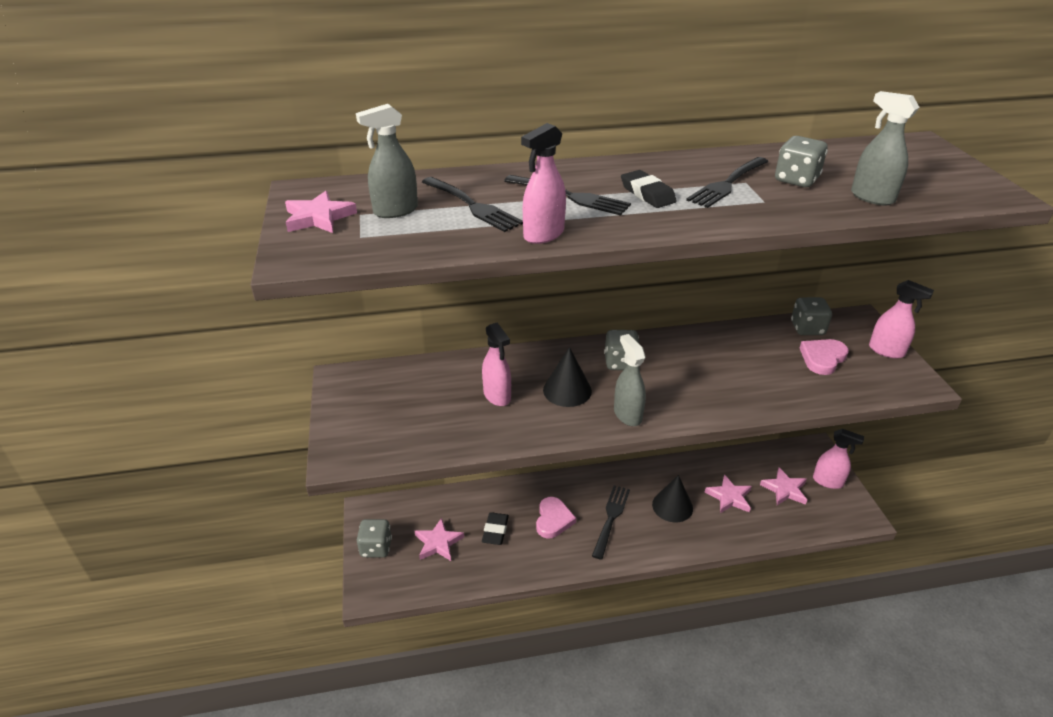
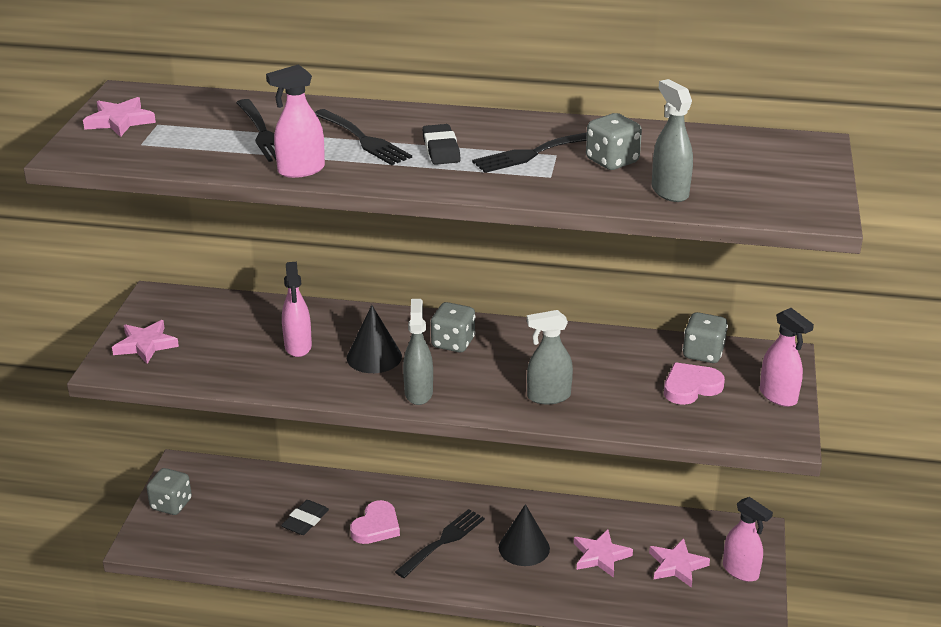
camera: 20 degrees right, 5 degrees down
grey spray bottle [356,104,418,218] -> grey spray bottle moved to [527,310,573,405]
pink star [415,518,464,561] -> pink star moved to [112,320,179,364]

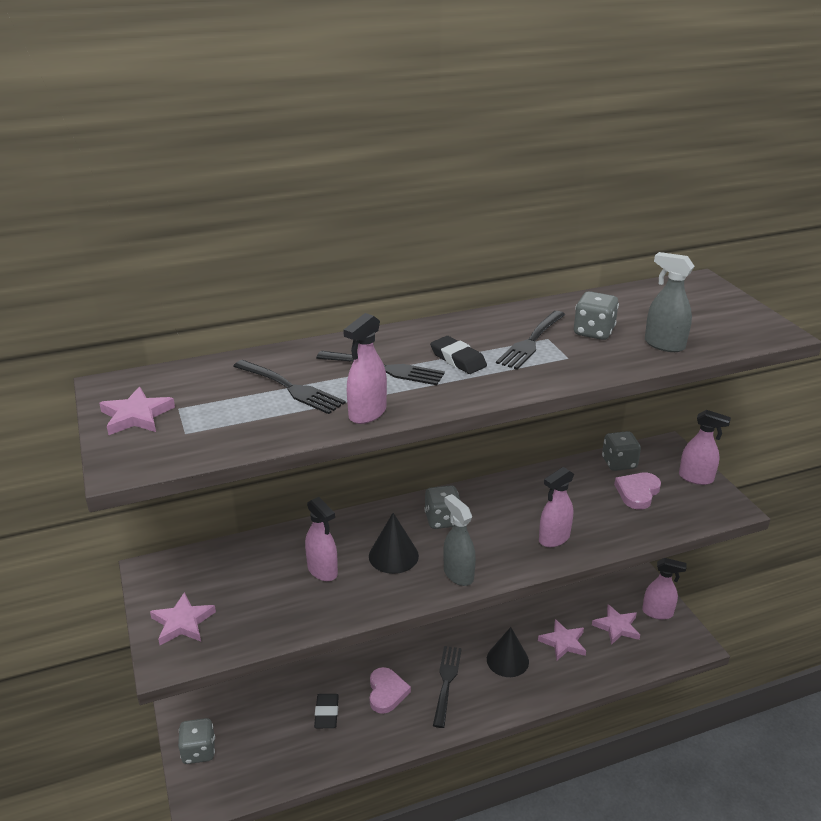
camera: 30 degrees left, 0 degrees up
grey spray bottle [527,310,573,405] -> pink spray bottle [539,467,574,547]

